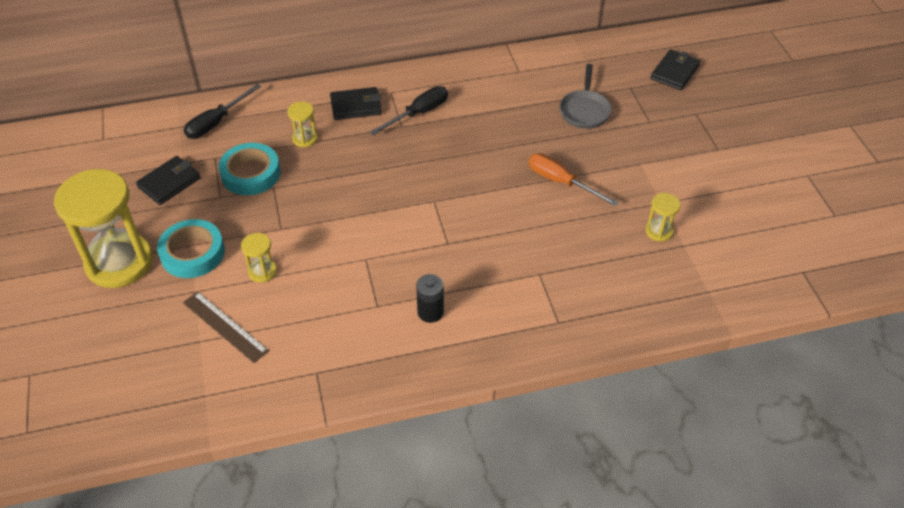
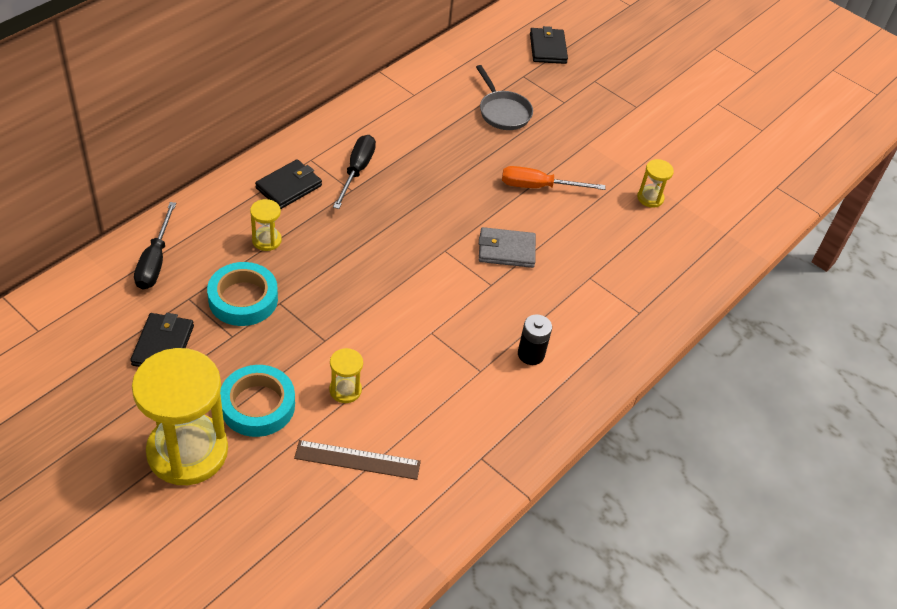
camera: 40 degrees left, 0 degrees up
none -> grey wallet [479,227,536,268]

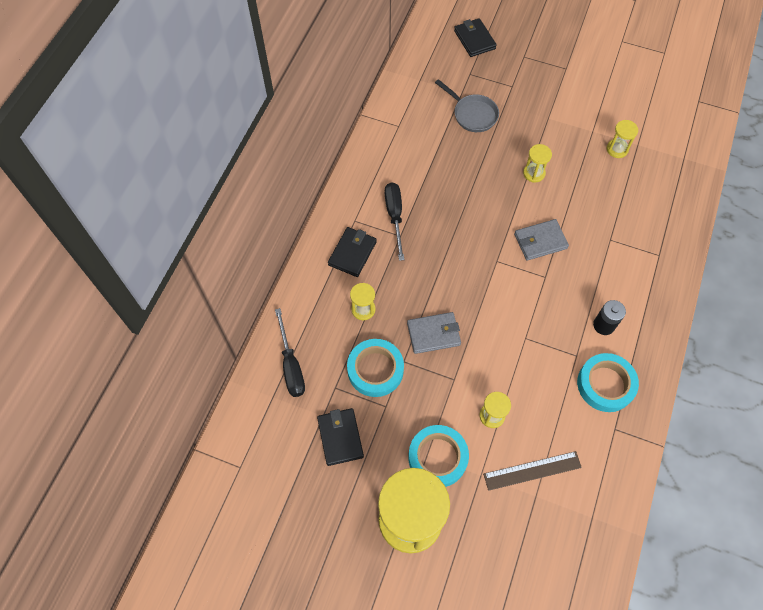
camera: 15 degrees left, 15 degrees up
orange screwdriver [502,166,605,190] -> yellow hourglass [523,144,552,183]
none -> grey wallet [407,312,461,354]
none -> turquoise tape [577,353,639,412]

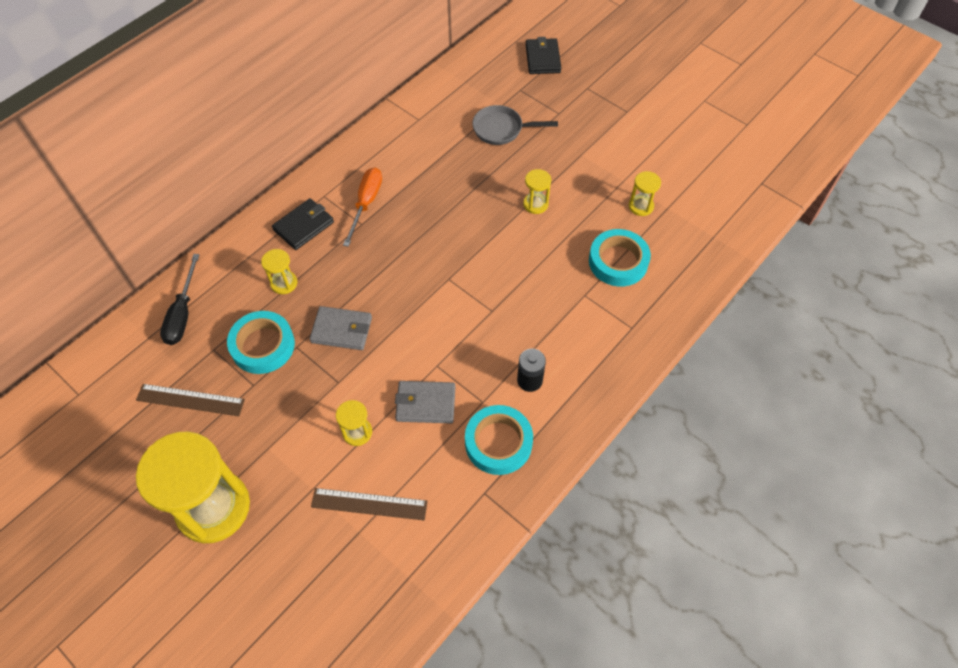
camera: 20 degrees right, 5 degrees down
black wallet [317,408,364,466] -> brown ruler [136,384,245,416]
black screwdriver [385,182,404,261] -> orange screwdriver [343,168,382,247]
turquoise tape [408,425,469,487] -> turquoise tape moved to [589,229,651,287]
grey pan [435,79,499,132] -> grey pan turned 120 degrees clockwise [472,105,558,145]
grey wallet [514,219,569,261] -> grey wallet moved to [395,381,455,423]

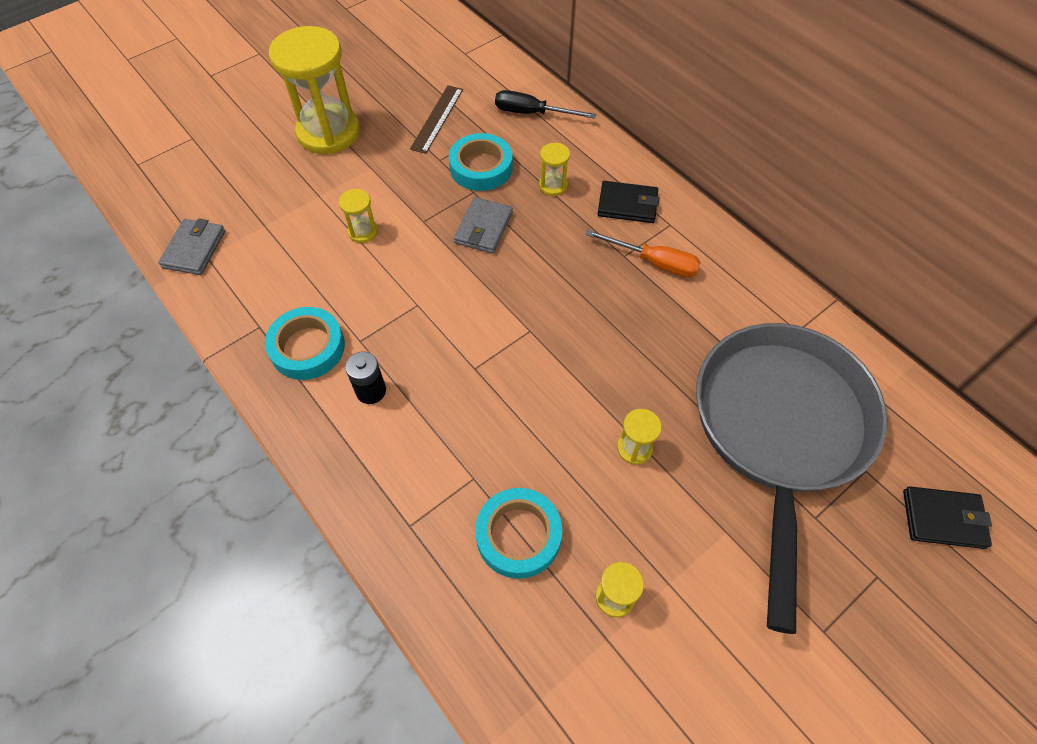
camera: 100 degrees right, 0 degrees up
black wallet [272,198,334,250] -> black wallet turned 45 degrees counterclockwise [598,181,659,223]
brown ruler [311,488,428,520] -> none
grey wallet [395,381,455,423] -> grey wallet moved to [158,218,225,275]
grey pan [472,105,558,145] -> grey pan [696,323,888,634], size x2.50

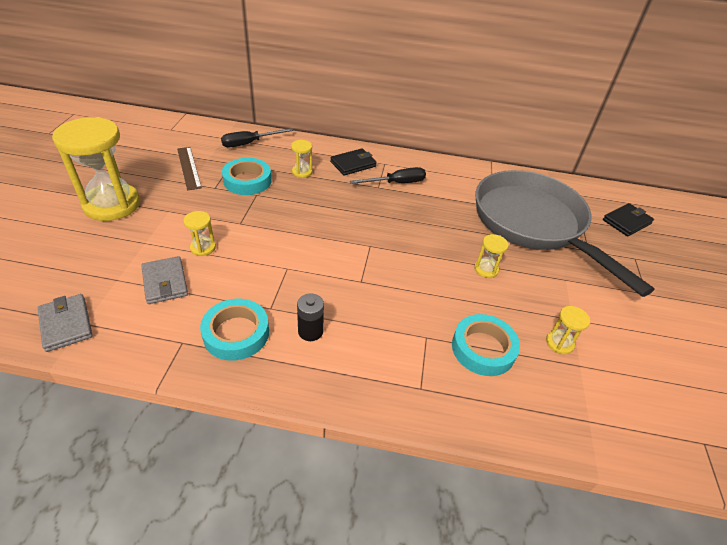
camera: 45 degrees left, 15 degrees down
grey wallet [454,197,513,254] -> grey wallet moved to [141,256,188,304]
orange screwdriver [586,230,701,277] -> black screwdriver [350,167,426,184]

